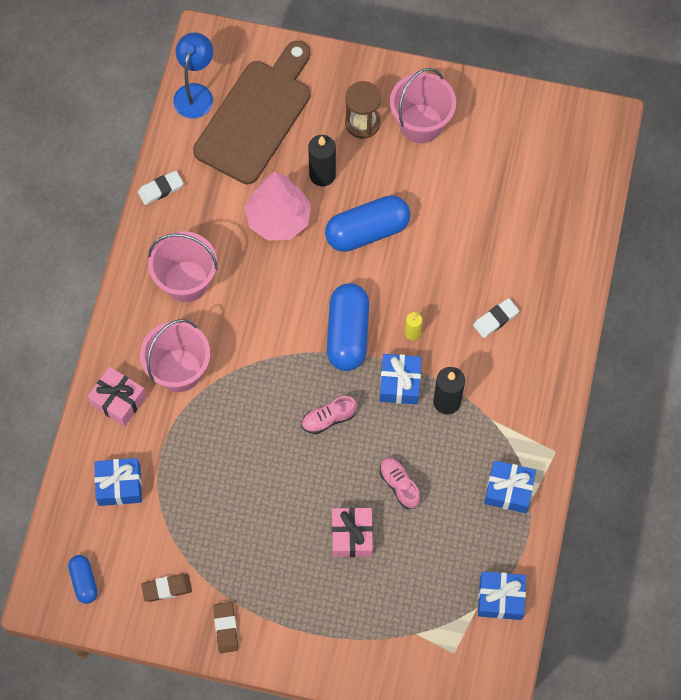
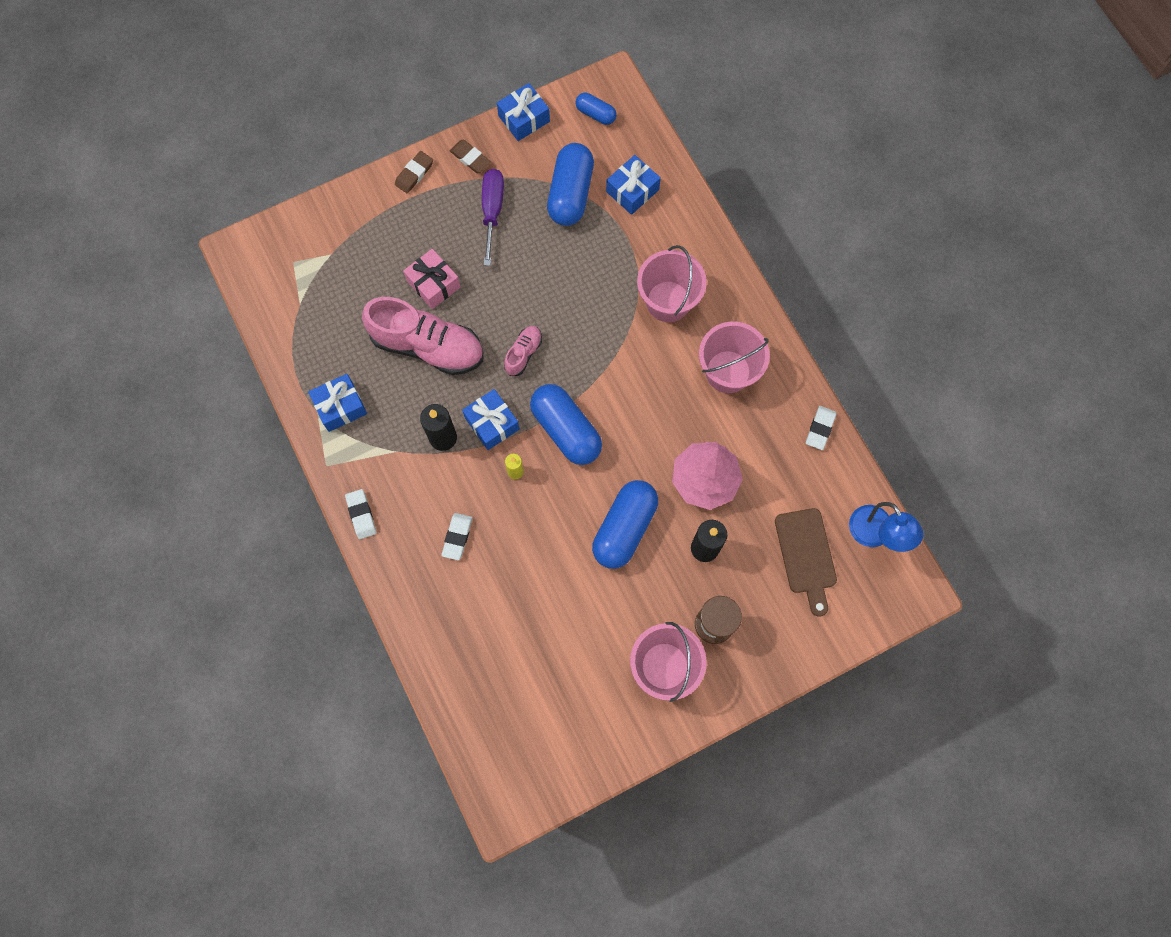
camera: 140 degrees right, 5 degrees up
pink gift [87,367,146,426] -> none
brown eraser [141,574,192,602] -> brown eraser moved to [395,151,433,193]
brown cutting board [193,41,310,184] -> brown cutting board [775,508,837,617], size x0.60
pink shoe [380,457,421,509] -> pink shoe [362,297,484,375], size x2.12
blue gift [478,571,526,620] -> blue gift moved to [497,83,550,141]
none -> white eraser [345,489,376,539]
none -> purple screwdriver [482,169,504,266]
none -> blue capsule [547,143,594,226]

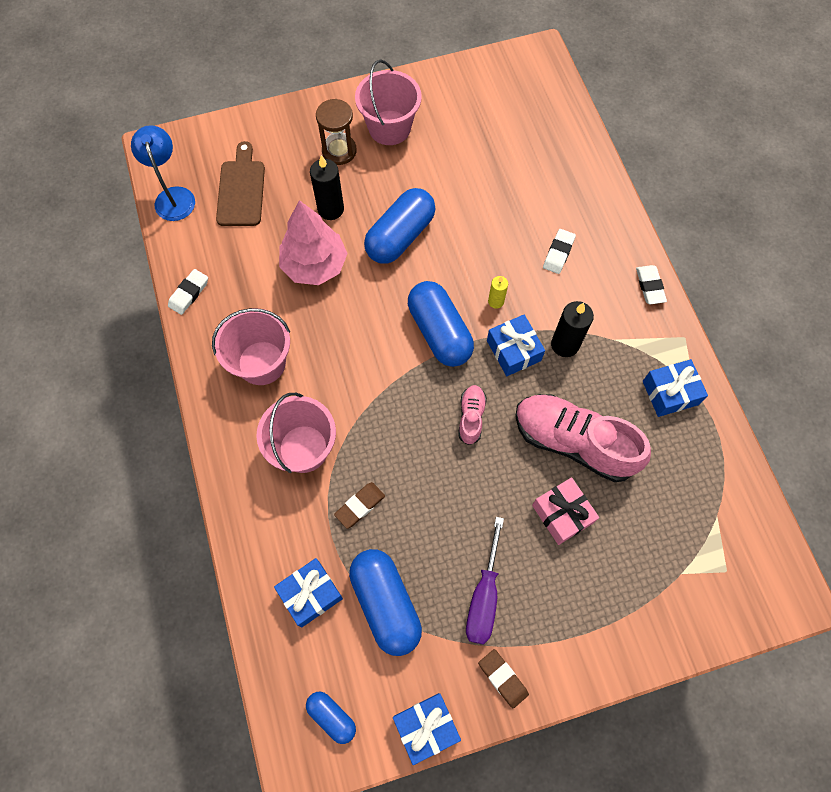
camera: 170 degrees left, 5 degrees down
brown eraser [395,151,433,193] -> brown eraser moved to [334,482,385,529]
pink shoe [504,326,542,376] -> pink shoe turned 150 degrees clockwise [458,385,487,445]
blue capsule [547,143,594,226] -> blue capsule turned 45 degrees counterclockwise [349,549,422,656]

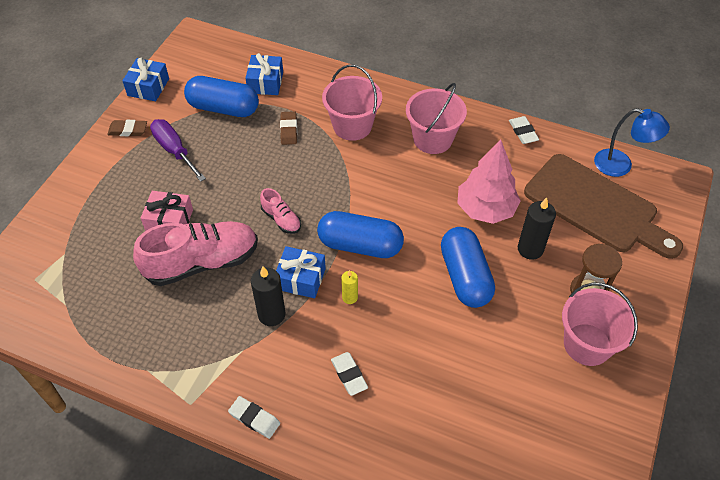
camera: 130 degrees right, 15 degrees down
brown cutting board [216,141,265,226] -> brown cutting board [524,154,683,259], size x1.68
blue capsule [306,692,356,744] -> none
blue gift [643,359,708,417] -> none

